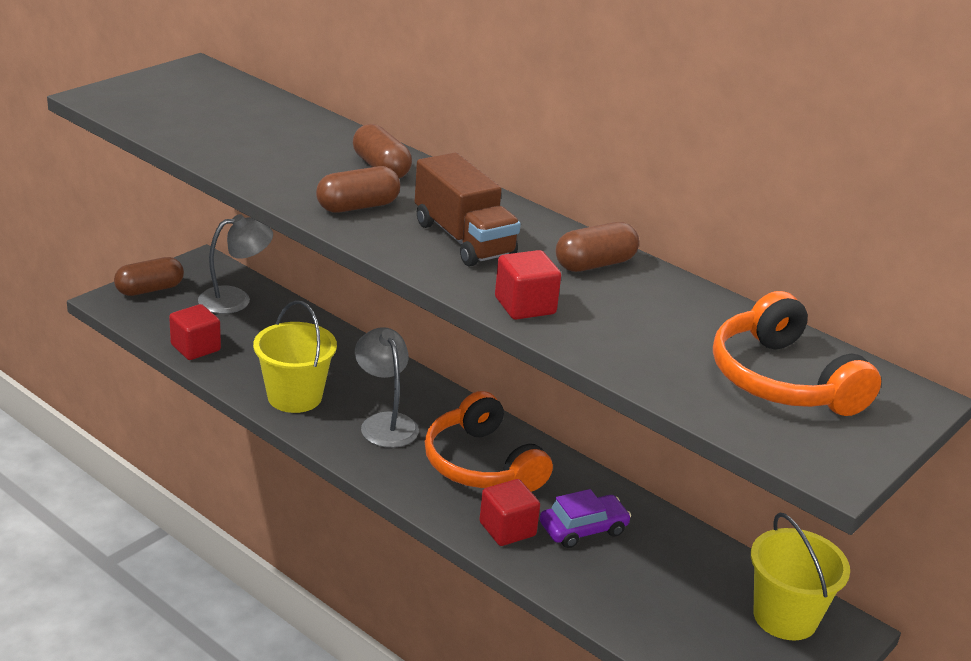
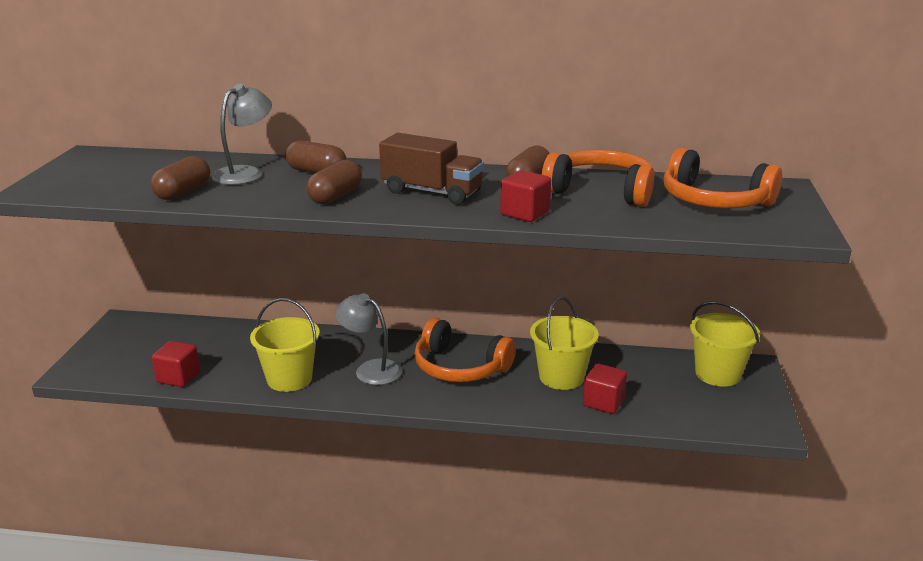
camera: 30 degrees left, 5 degrees down
brown capsule [114,257,184,296] -> brown capsule moved to [151,156,210,200]
grey lamp [198,214,273,314] -> grey lamp moved to [212,84,272,185]
red cube [479,479,540,546] -> red cube moved to [583,363,627,414]
purple car [540,489,631,548] -> yellow bucket [530,297,599,390]
none -> orange headphones [542,150,655,207]

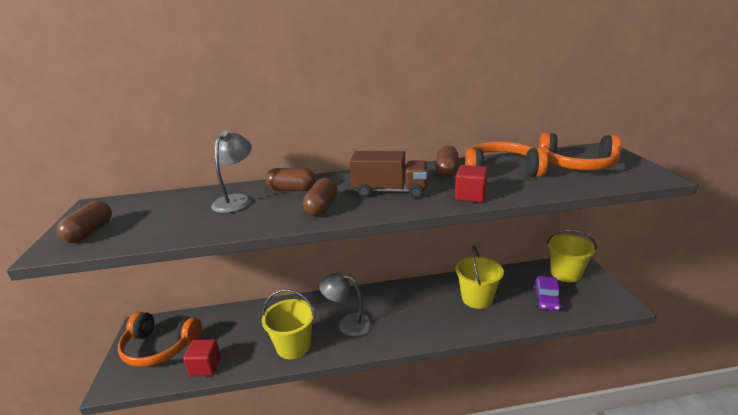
camera: 15 degrees left, 0 degrees up
brown capsule [151,156,210,200] -> brown capsule moved to [56,201,112,243]
orange headphones [414,318,516,382] -> orange headphones moved to [118,312,202,367]
red cube [583,363,627,414] -> none
none -> purple car [533,276,562,311]

